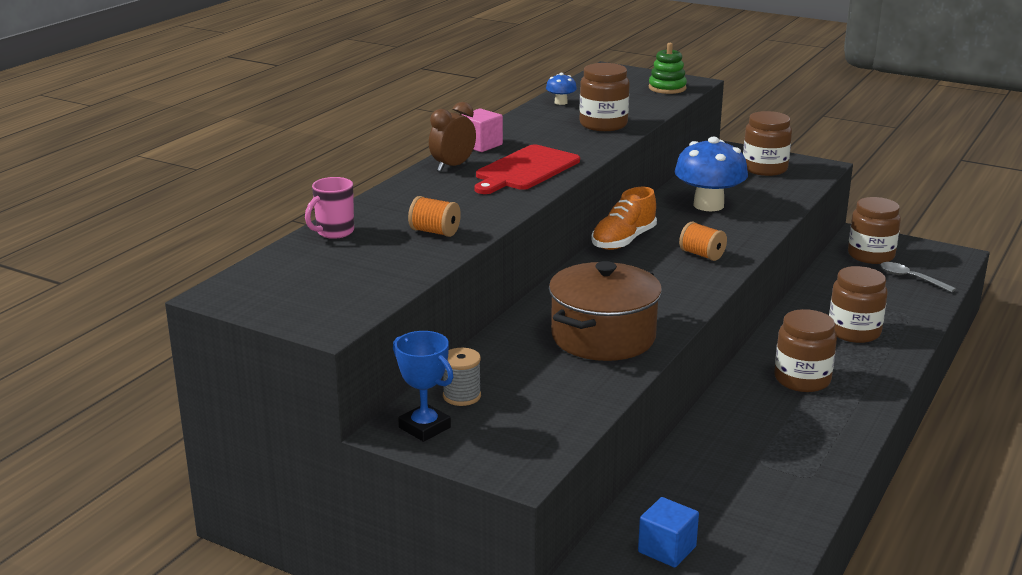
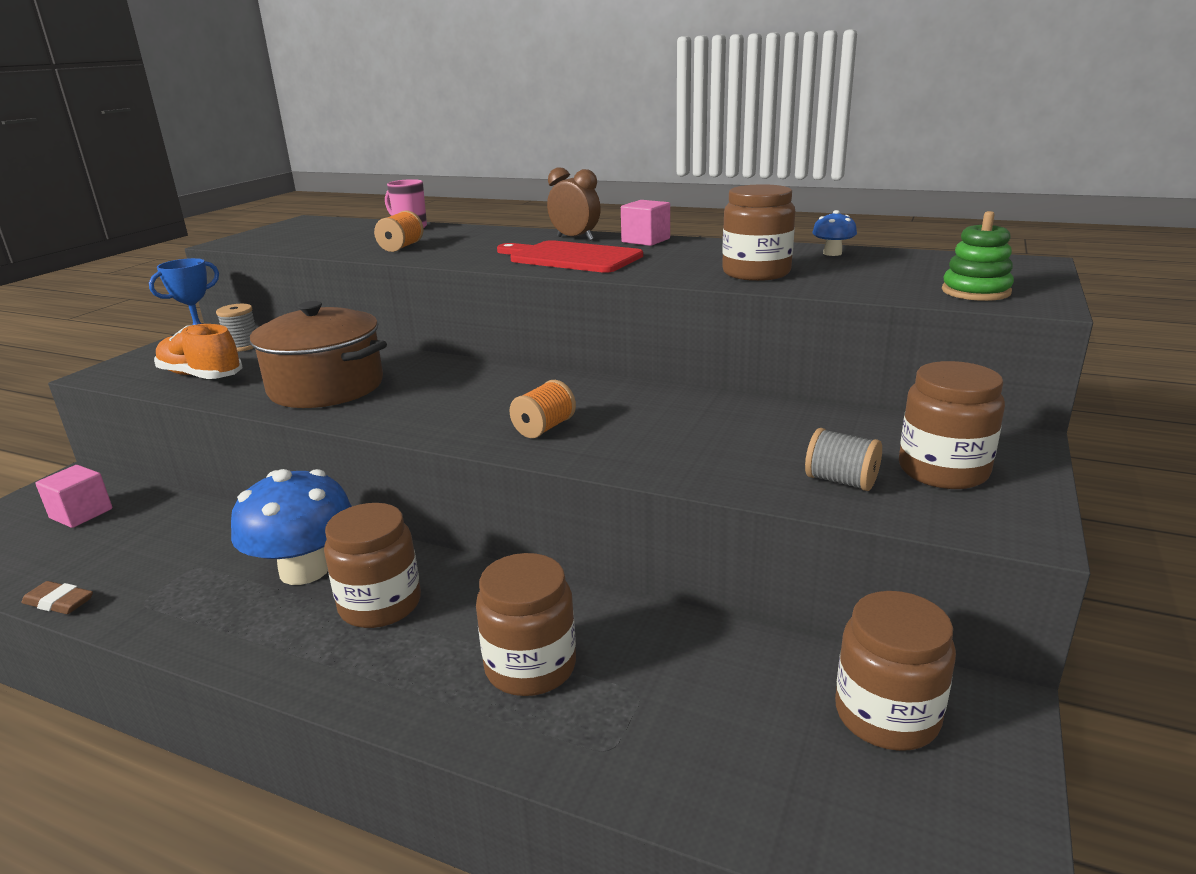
camera: 85 degrees right, 0 degrees up
orange shoe [591,187,657,250] -> orange shoe moved to [154,324,242,379]
blue cube [638,497,699,568] -> pink cube [36,465,112,528]
blue mushroom [674,137,748,211] -> blue mushroom moved to [231,469,352,585]
grey spoon [880,262,956,292] -> none
none -> brown eraser [22,581,93,614]
none -> grey spool [805,428,882,491]

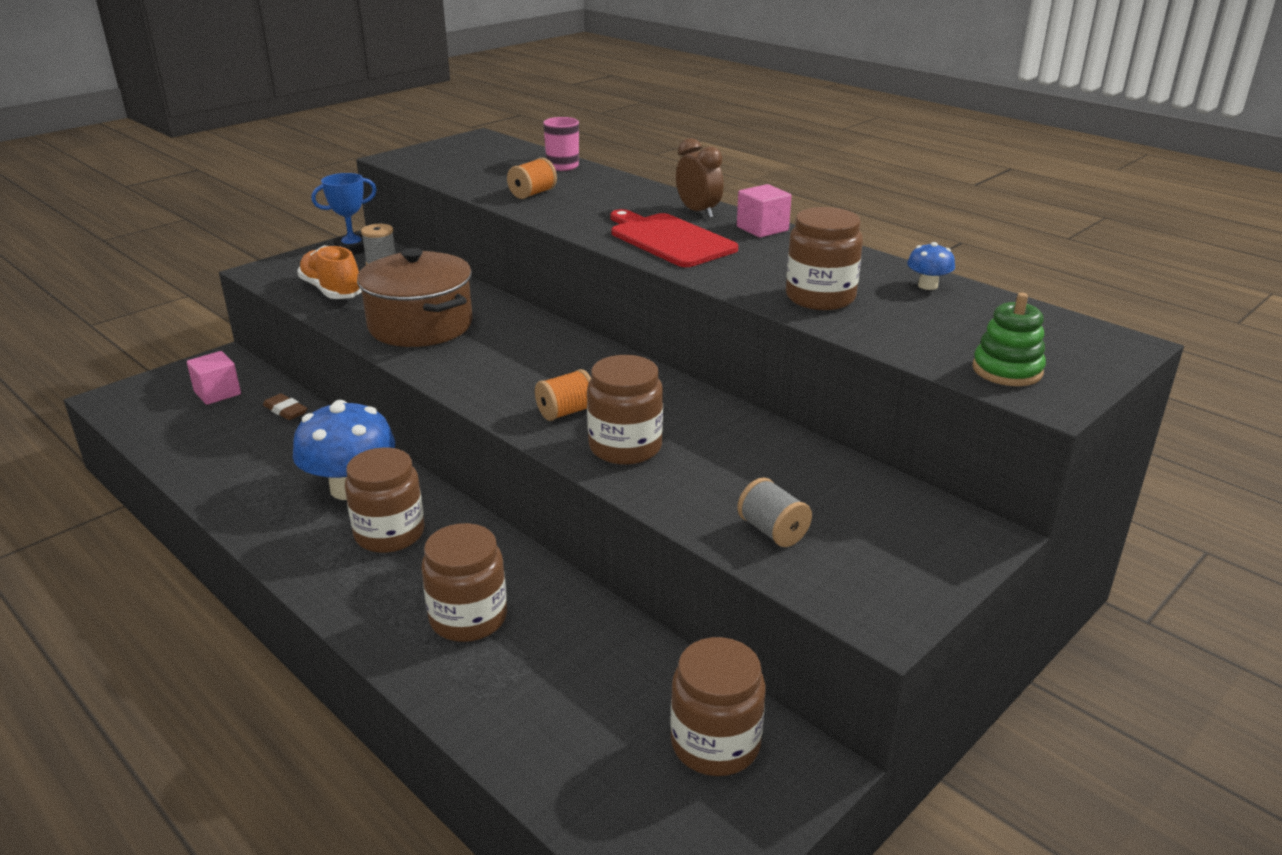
camera: 20 degrees right, 5 degrees up
brown eraser [22,581,93,614] -> brown eraser moved to [263,394,308,420]
brown jar [899,361,1005,489] -> brown jar moved to [587,355,663,465]

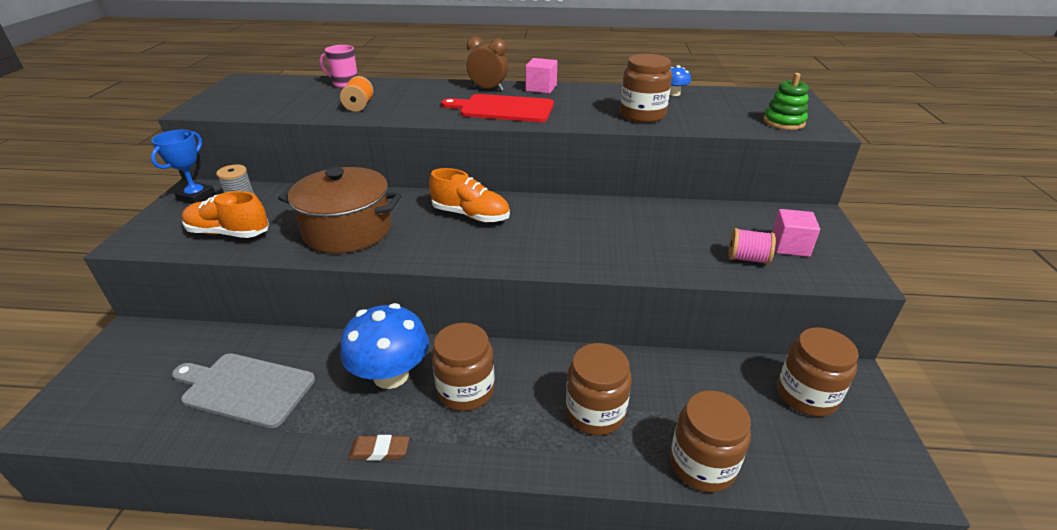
camera: 40 degrees left, 5 degrees up
pink cube [187,351,241,405] -> pink cube moved to [772,209,820,257]
brown eraser [263,394,308,420] -> brown eraser moved to [348,435,409,461]
orange spool [535,369,591,421] -> none
brown jar [587,355,663,465] -> brown jar moved to [670,391,751,492]
grey spool [737,477,812,547] -> pink spool [728,228,776,265]
none -> grey cutting board [172,353,315,428]
none -> orange shoe [429,168,510,222]

